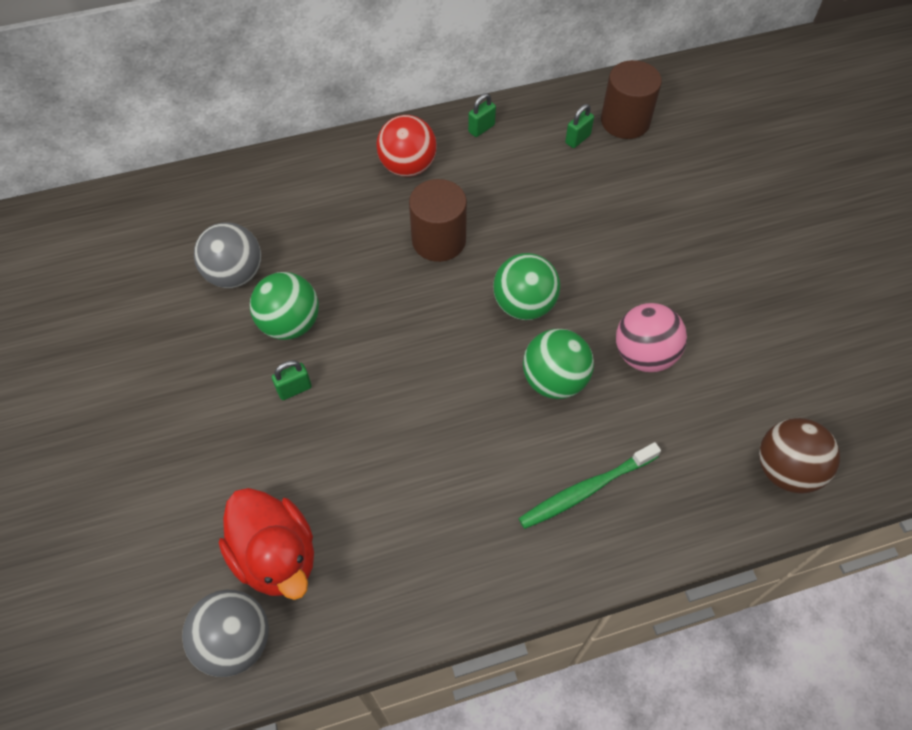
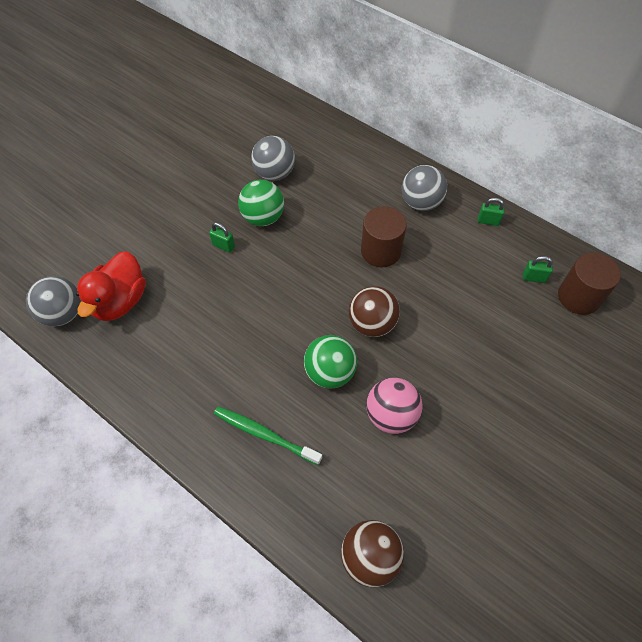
camera: 55 degrees right, 0 degrees up
red ball [376,115,437,177] -> grey ball [401,165,447,211]
green ball [493,253,560,320] -> brown ball [349,286,400,337]

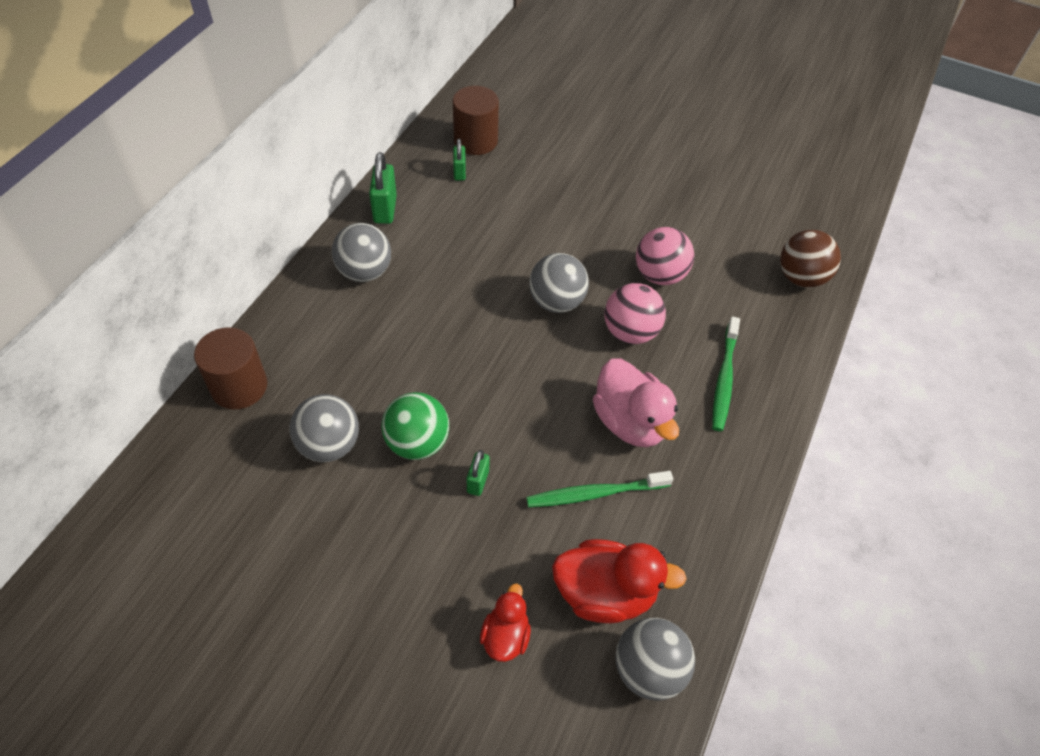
camera: 105 degrees left, 5 degrees down
green ball [304,335,357,389] -> pink ball [604,283,666,344]
brown ball [349,286,400,337] -> grey ball [529,253,589,313]
brown cylinder [361,206,407,267] -> brown cylinder moved to [194,327,267,409]
green padlock [478,198,505,226] -> green padlock [369,152,397,224], size x1.64
none -> red duck [480,584,531,662]
none -> green toothbrush [526,471,673,507]
none -> pink duck [593,359,679,447]

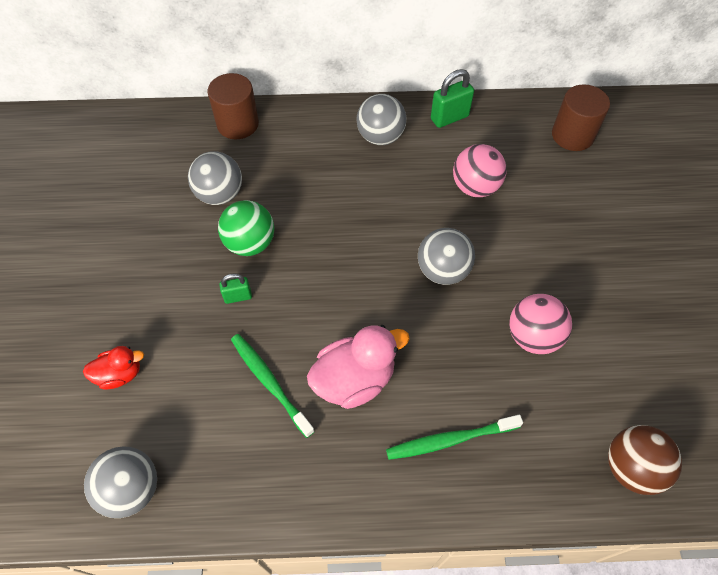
camera: 65 degrees right, 5 degrees up
green padlock [453,139,466,180] -> none
red duck [552,539,687,623] -> none
pink duck [593,359,679,447] -> pink duck turned 150 degrees counterclockwise [307,325,410,409]
pink ball [604,283,666,344] -> pink ball moved to [453,144,507,197]

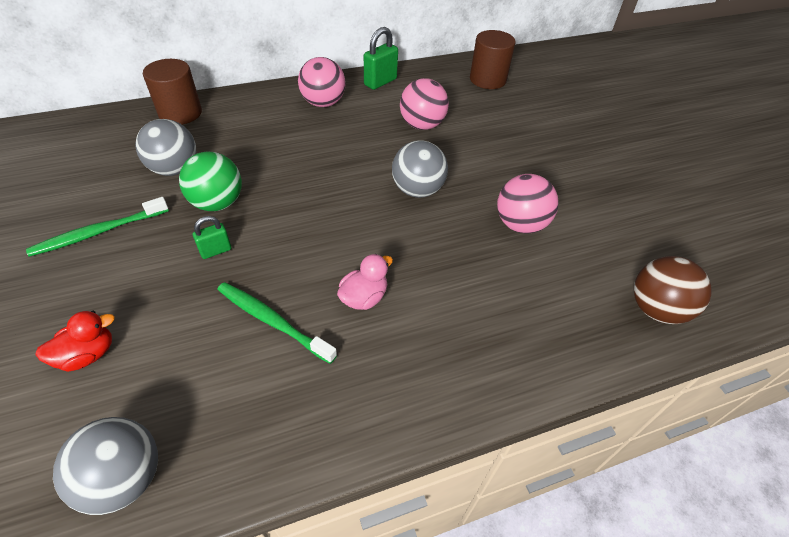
camera: 20 degrees left, 10 degrees down
pink duck [307,325,410,409] -> pink duck [337,254,393,310], size x0.58
grey ball [356,94,406,145] -> pink ball [298,57,345,107]
green toothbrush [386,415,523,460] -> green toothbrush moved to [26,197,169,257]

